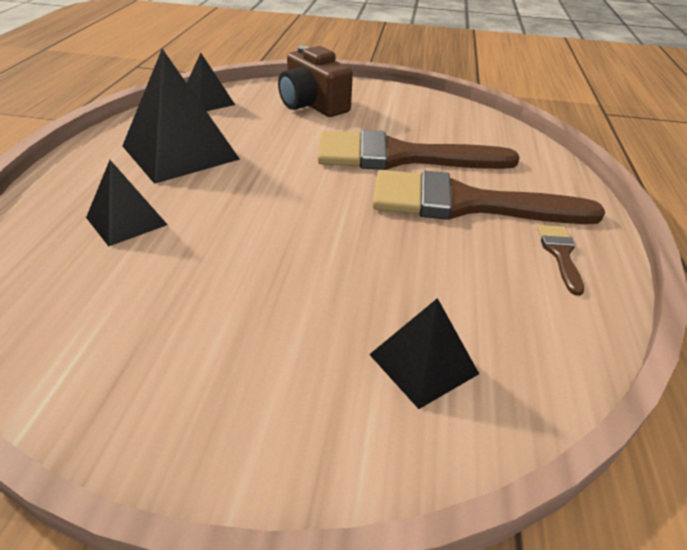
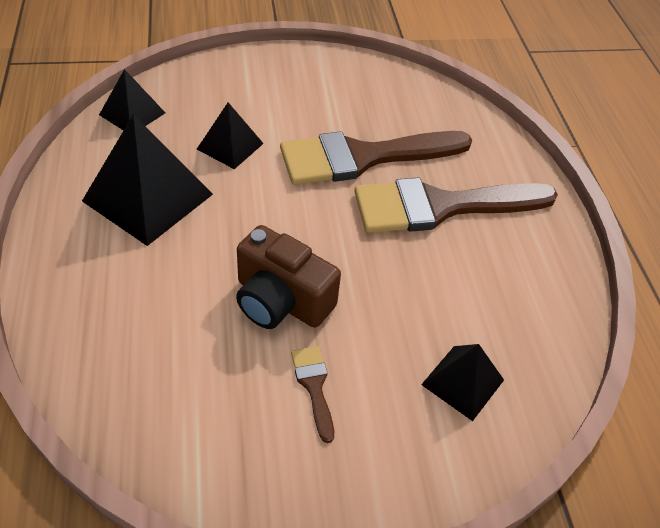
camera: 20 degrees left, 10 degrees up
black pyramid [86,160,168,246] -> black pyramid moved to [197,102,264,169]
brown camera [278,46,353,117] -> brown camera moved to [236,225,341,329]
brown brush [537,225,584,296] -> brown brush moved to [291,346,334,443]

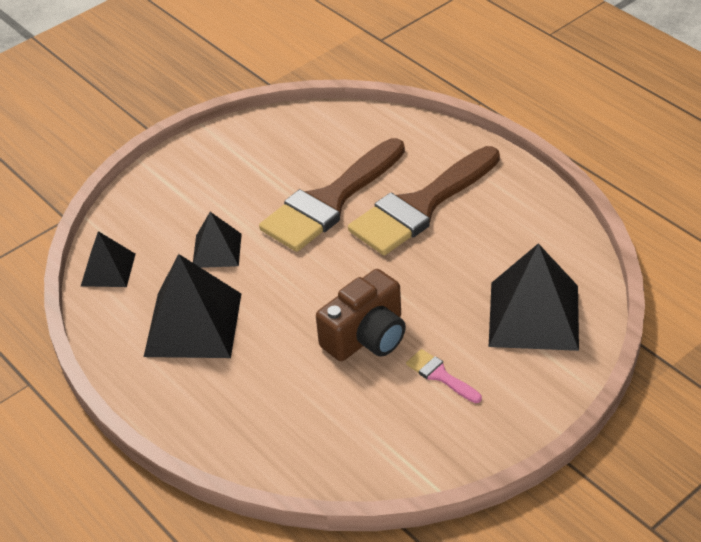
camera: 25 degrees left, 5 degrees down
brown camera [236,225,341,329] -> brown camera turned 45 degrees counterclockwise [316,269,406,361]
brown brush [291,346,334,443] -> pink brush [406,349,482,403]
black pyramid [421,344,504,421] -> black pyramid [489,243,579,351], size x1.77

